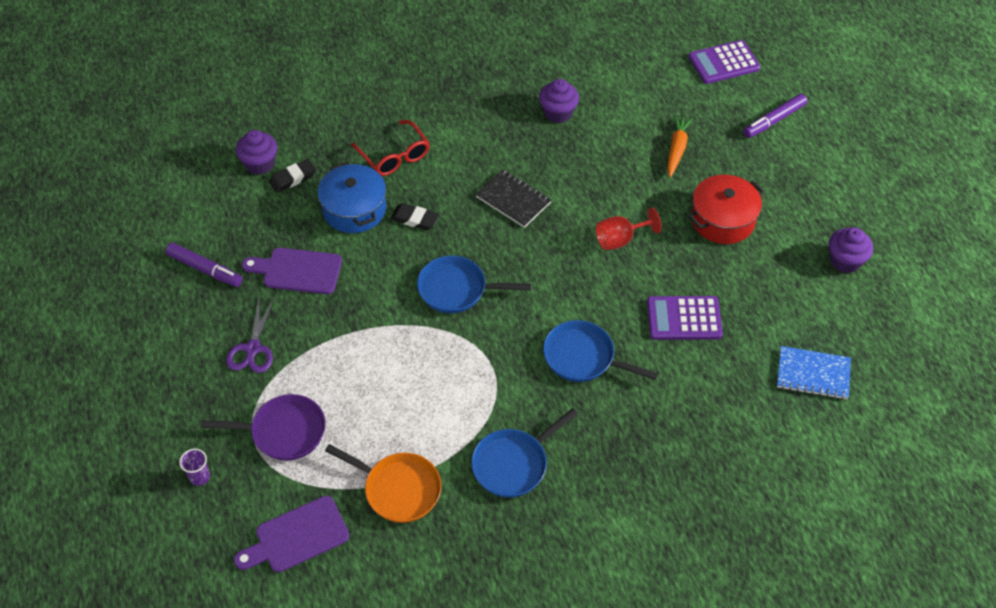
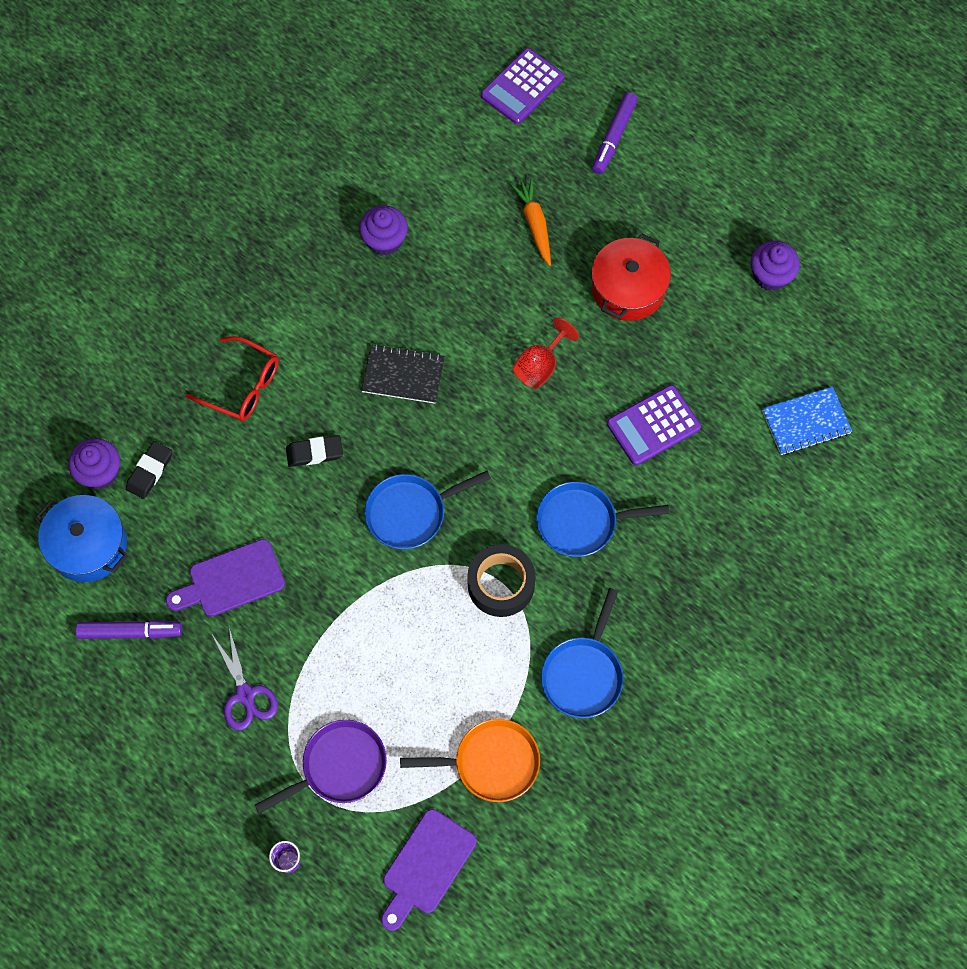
camera: 30 degrees left, 15 degrees up
blue pot [318,162,386,233] -> blue pot moved to [36,495,128,582]
none -> black tape [467,544,536,617]

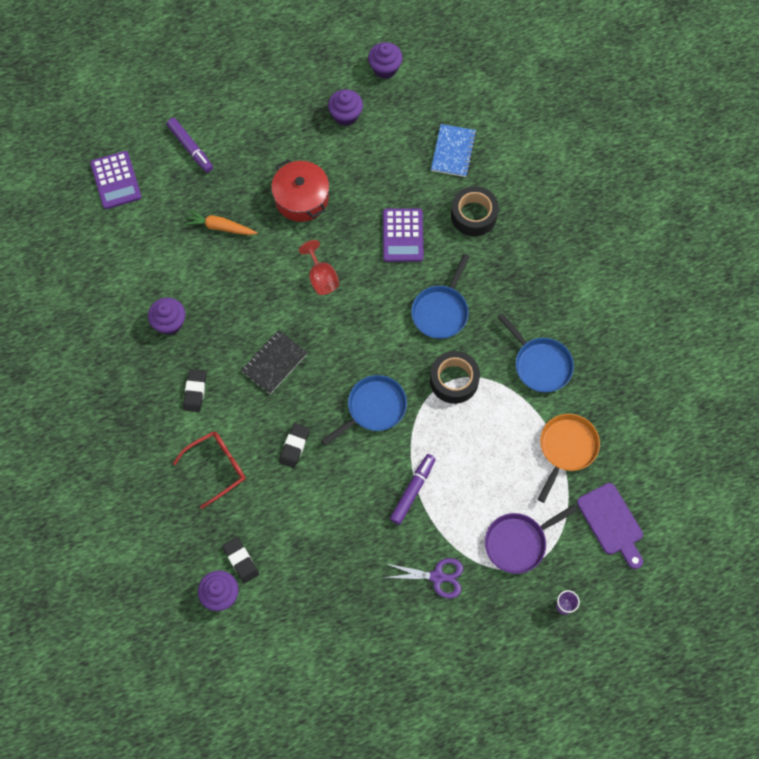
camera: 60 degrees left, 0 degrees up
blue pot [36,495,128,582] -> none
purple marker [75,620,182,639] -> purple marker moved to [390,454,436,525]
purple cutting board [166,539,285,617] -> none
purple pan [255,720,387,814] -> purple pan turned 120 degrees counterclockwise [485,505,578,574]
blue pan [365,471,491,549] -> blue pan turned 135 degrees counterclockwise [321,375,407,446]
none -> black eraser [183,369,206,412]
none -> purple cupcake [368,42,403,79]
none -> black tape [451,186,499,236]

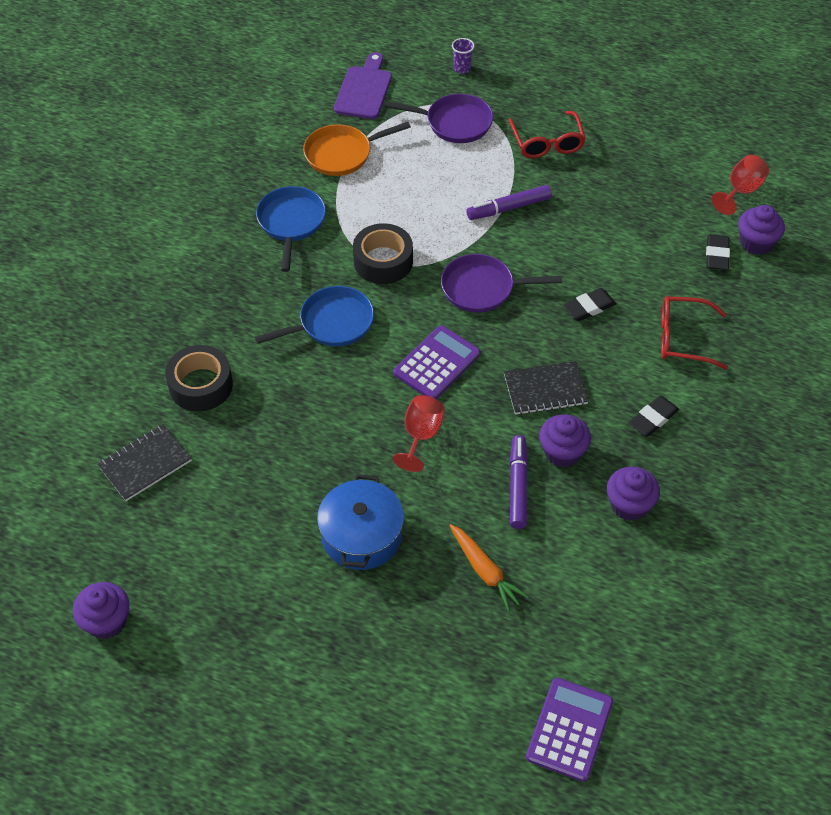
camera: 140 degrees left, 15 degrees down
purple marker [167,118,213,173] -> purple marker moved to [510,435,528,529]
red pot [271,159,329,222] -> blue pot [317,474,404,570]
blue pan [321,375,407,446] -> purple pan [441,254,562,313]
purple cupcake [328,89,363,126] -> purple cupcake moved to [539,414,591,467]
purple calculator [383,208,424,262] -> purple calculator moved to [393,326,481,399]
purple scissors [383,558,463,599] -> red glasses [509,111,586,158]
blue notebook [431,124,477,177] -> black notebook [97,424,192,501]
none -> red goblet [711,155,769,215]

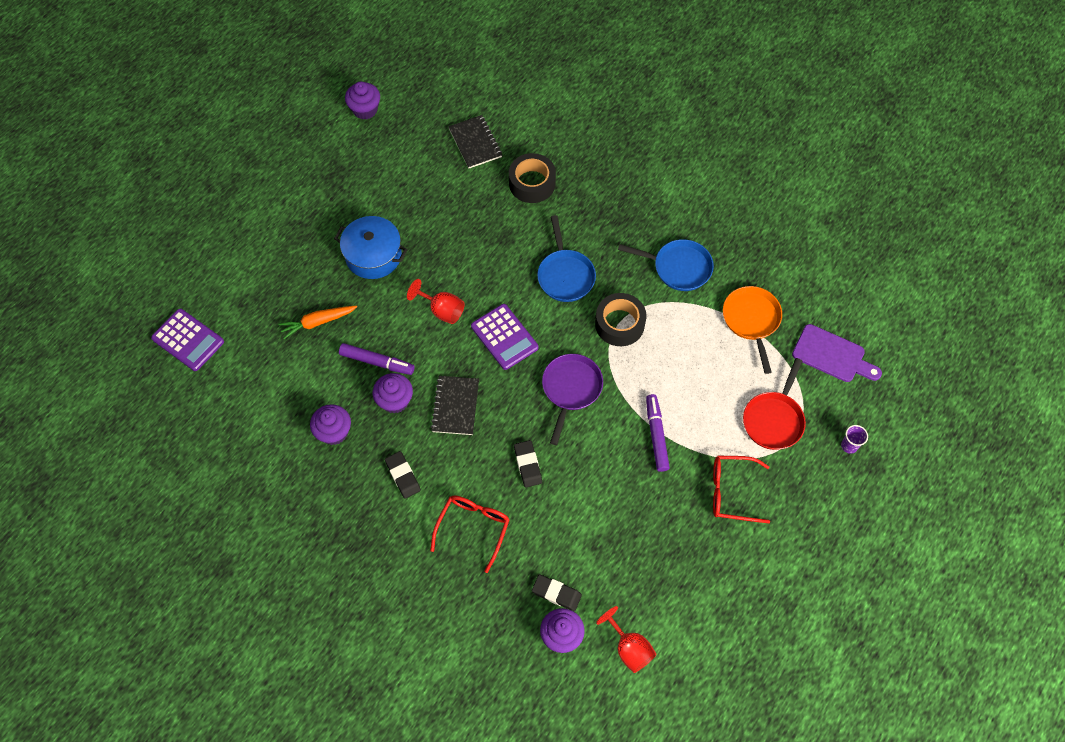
camera: 105 degrees right, 10 degrees up
purple pan [384,94,493,143] -> red pan [743,358,806,450]

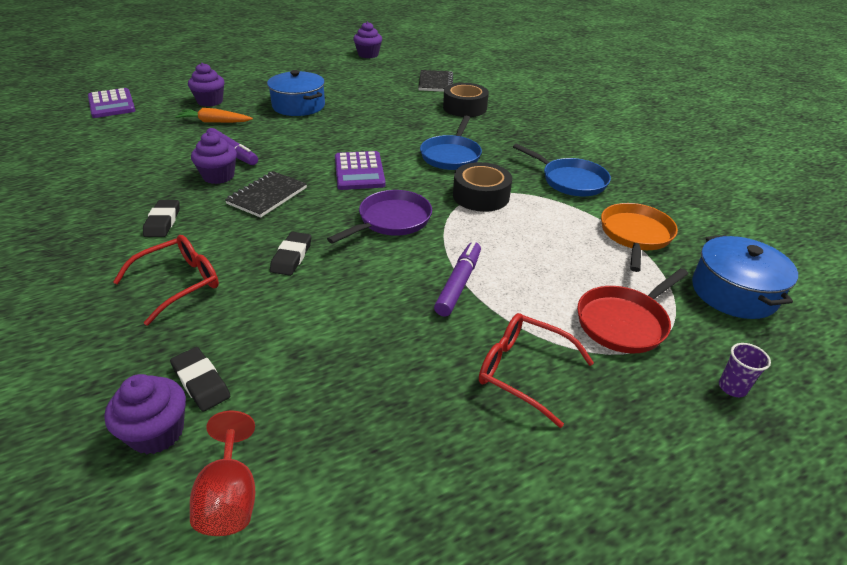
camera: 25 degrees right, 25 degrees down
purple cupcake [310,404,351,445] -> purple cupcake moved to [188,63,224,107]
red goblet [407,279,465,324] -> none
purple cutting board [792,324,882,382] -> blue pot [692,235,798,319]

